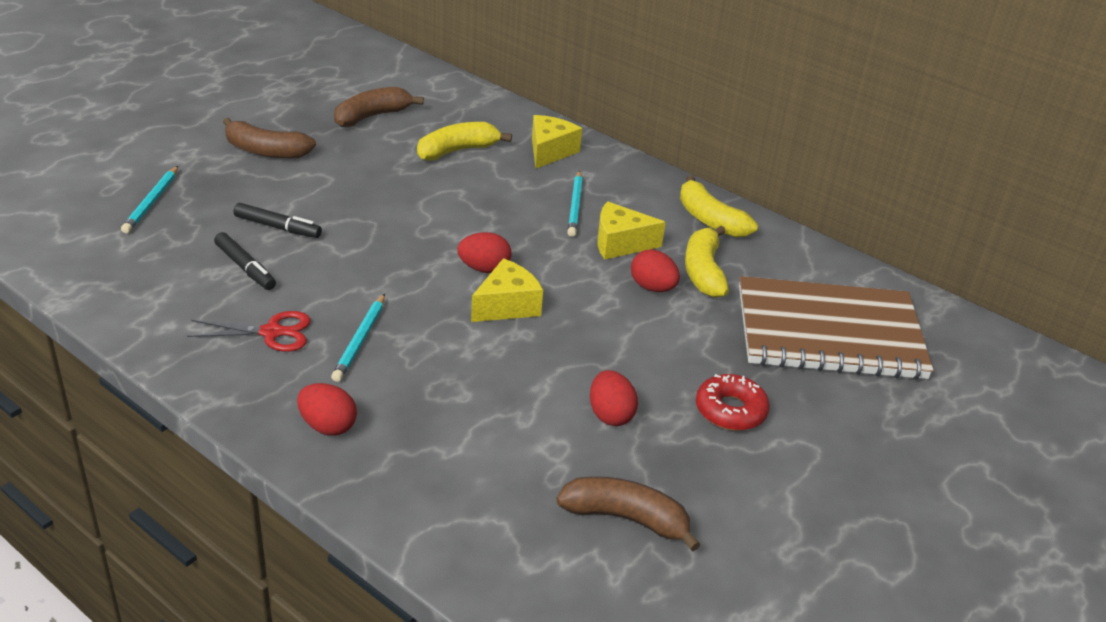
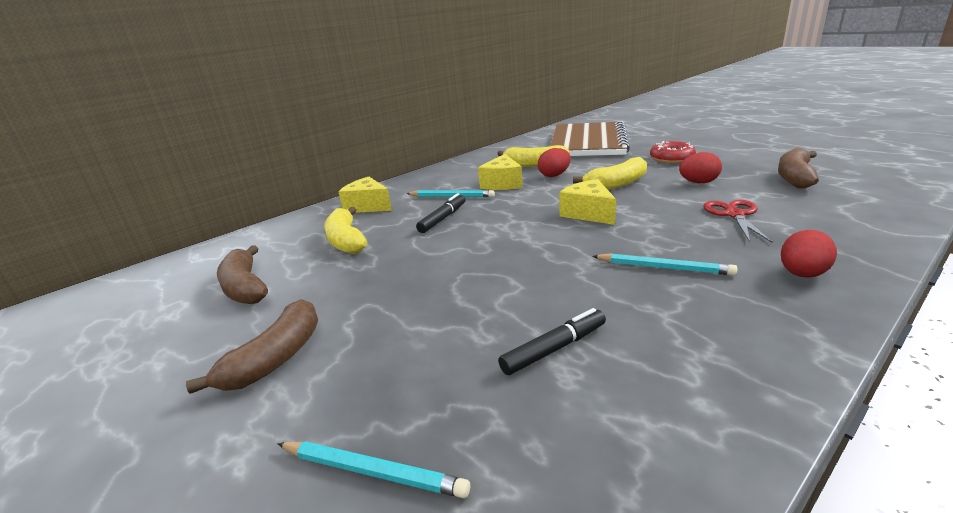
camera: 75 degrees left, 10 degrees down
red scissors [187,311,311,352] -> red scissors moved to [703,200,773,243]
black marker [234,203,322,238] -> black marker moved to [416,193,465,233]
red egg [457,232,511,273] -> none
yellow banana [680,175,758,238] -> yellow banana moved to [573,157,647,189]

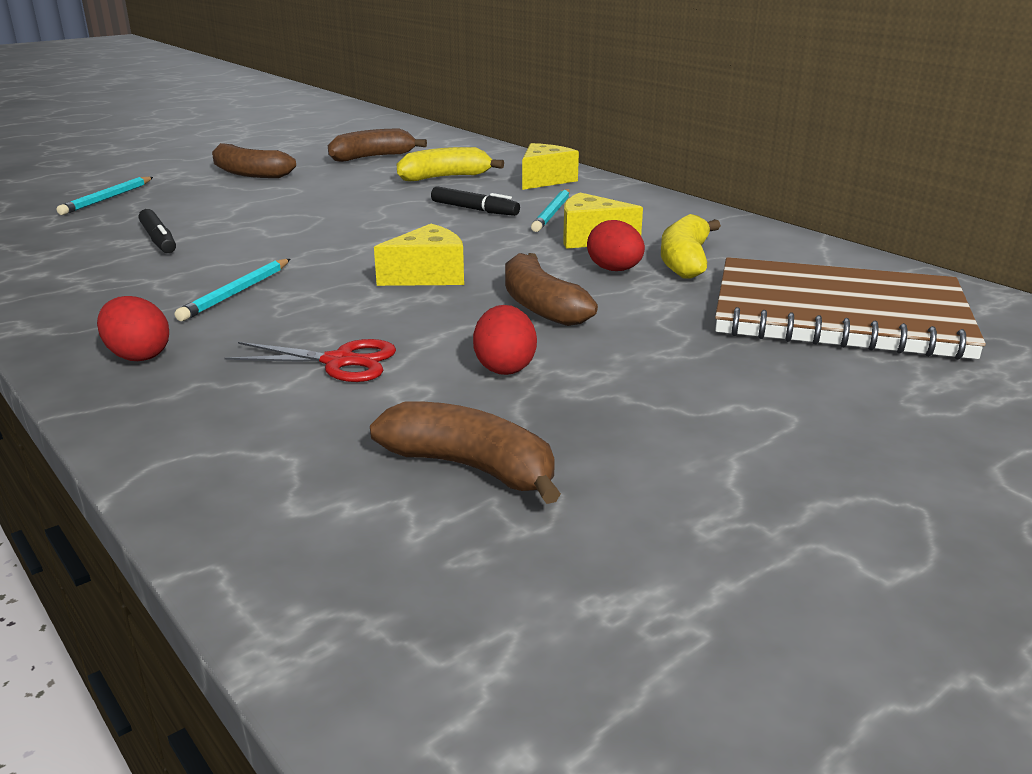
camera: 90 degrees right, 0 degrees up
yellow banana [573,157,647,189] -> brown banana [505,253,598,326]
red donut [650,141,696,163] -> none

